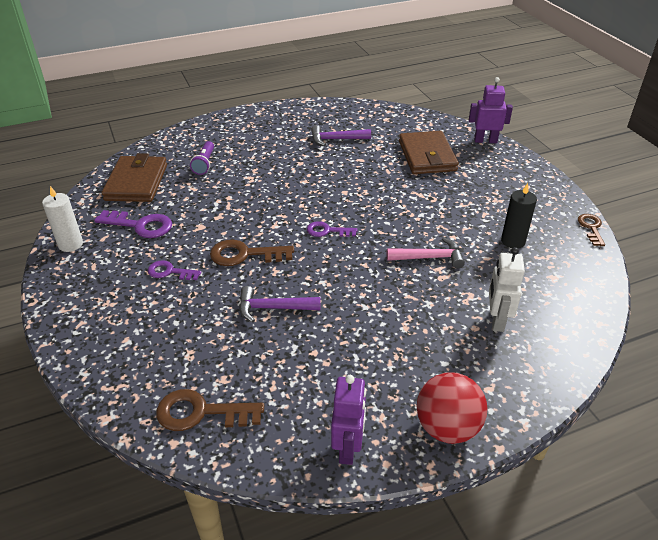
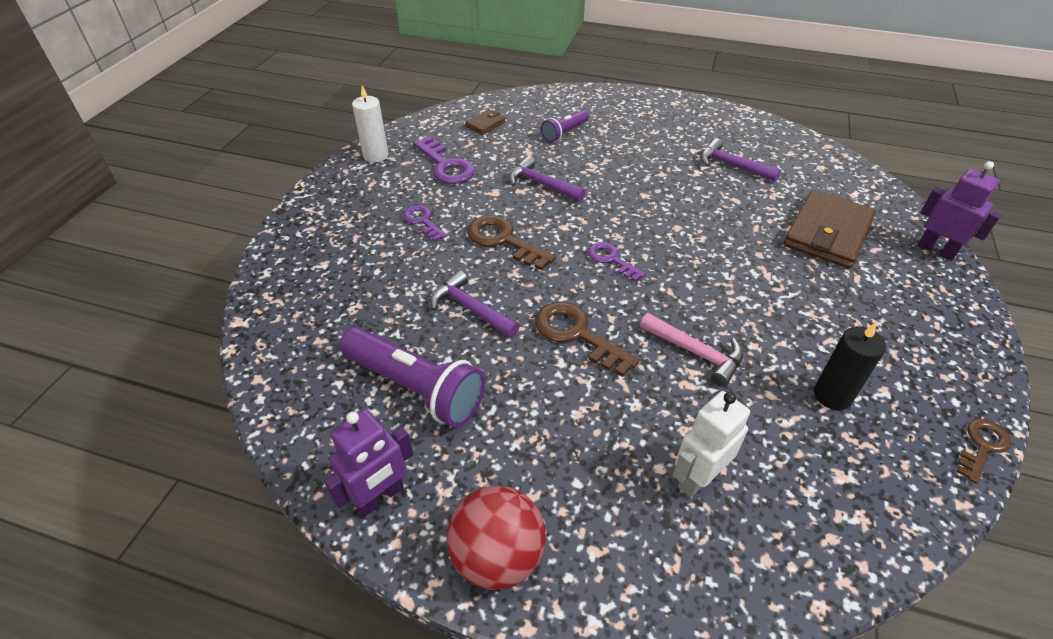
camera: 40 degrees right, 5 degrees up
brown wallet [102,153,167,202] -> brown wallet [465,109,506,135], size x0.46
brown key [156,389,264,431] -> brown key moved to [535,302,640,377]
none -> purple flashlight [340,327,486,427]
none -> purple hammer [508,156,586,202]

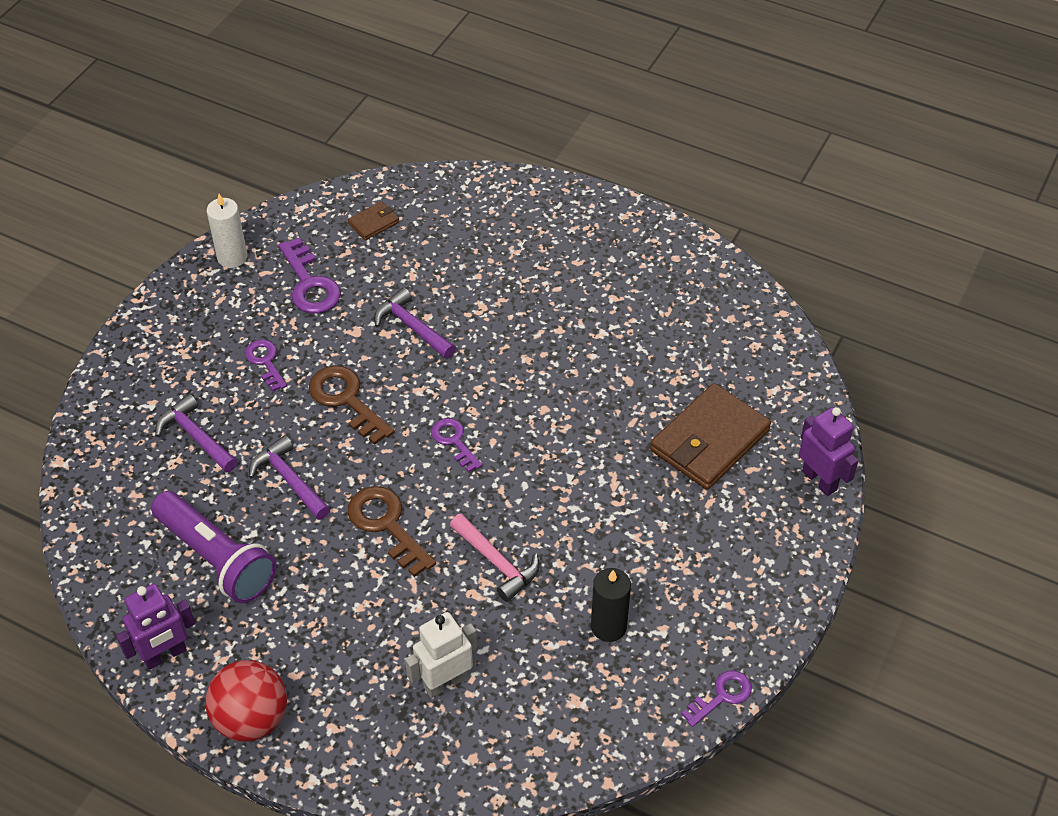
camera: 10 degrees right, 5 degrees up
purple flashlight [541,110,589,142] -> none
purple hammer [700,138,781,182] -> purple hammer moved to [155,394,238,473]
brown key [957,419,1011,484] -> purple key [681,671,752,727]

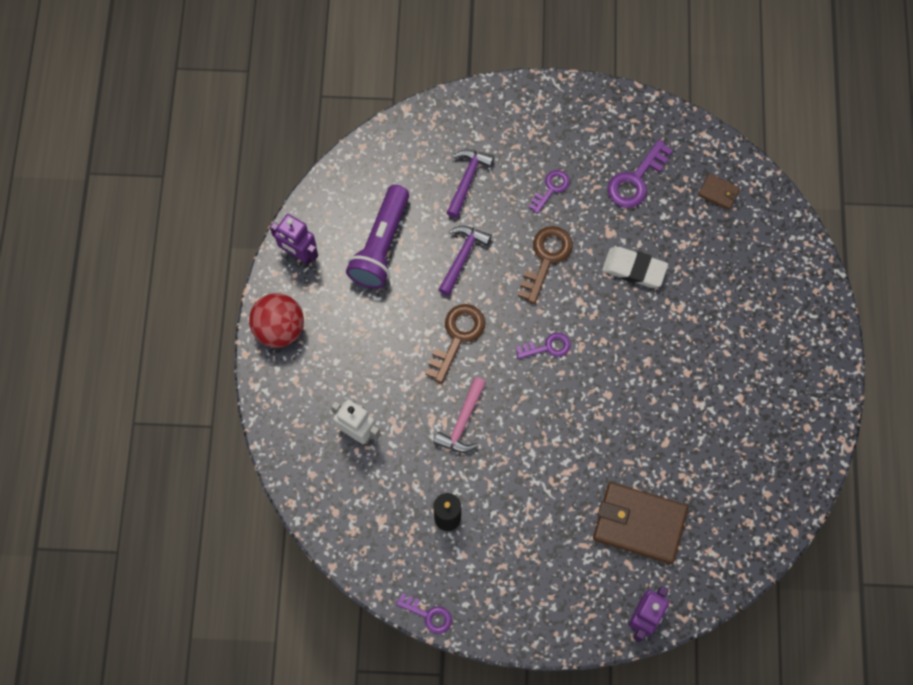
camera: 65 degrees right, 20 degrees up
white candle [207,194,247,268] -> none
purple hammer [374,288,456,359] -> white eraser [602,247,668,288]
purple key [431,418,482,472] -> purple key turned 45 degrees clockwise [516,332,571,359]

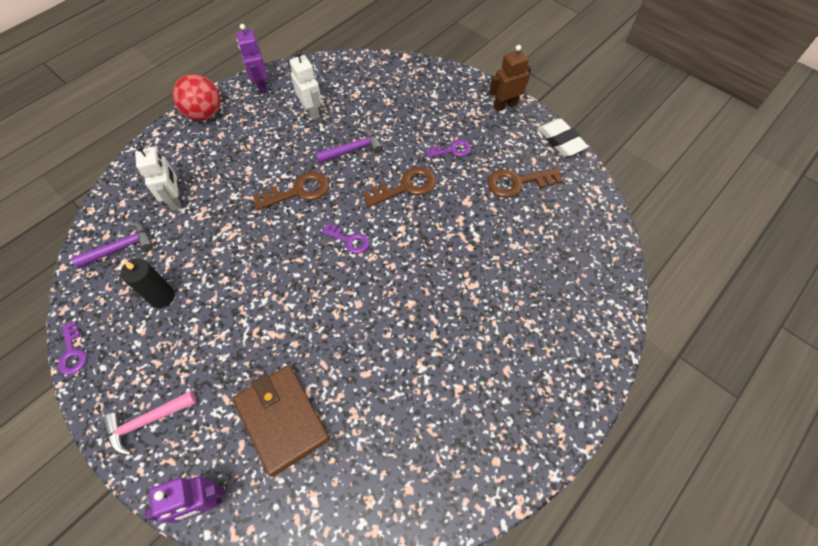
camera: 40 degrees right, 10 degrees down
purple flashlight [346,185,409,289] -> white robot [290,51,322,120]
pink hammer [433,377,486,453] -> pink hammer moved to [102,391,197,456]
purple hammer [446,149,494,218] -> purple hammer moved to [71,221,153,268]
white eraser [602,247,668,288] -> white eraser moved to [538,119,588,157]
purple key [608,140,673,208] -> brown key [487,168,563,198]
brown wallet [698,174,740,210] -> none
none -> brown robot [489,45,532,112]

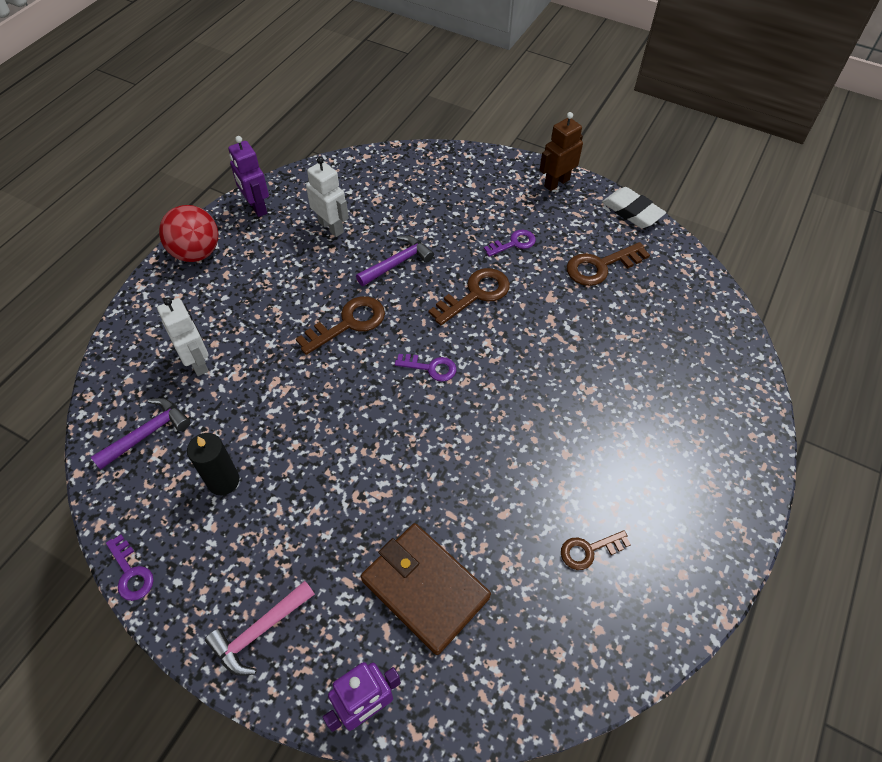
camera: 15 degrees left, 5 degrees down
none -> brown key [561,530,631,570]

